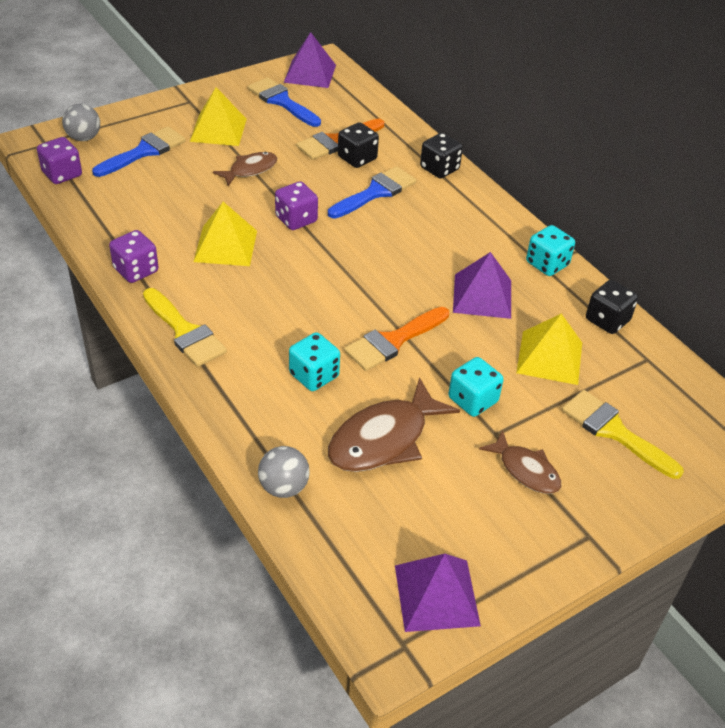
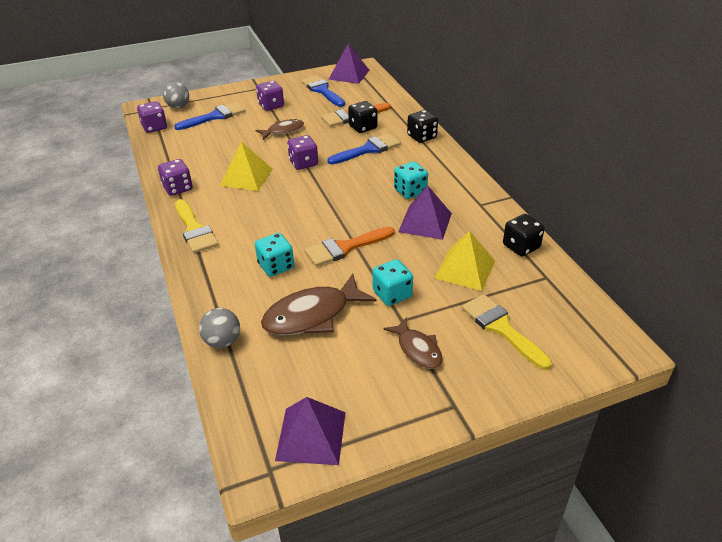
camera: 15 degrees right, 5 degrees down
yellow pyramid [190,87,247,146] -> purple dice [256,81,284,111]
turquoise dice [526,225,575,276] -> turquoise dice moved to [394,161,428,199]

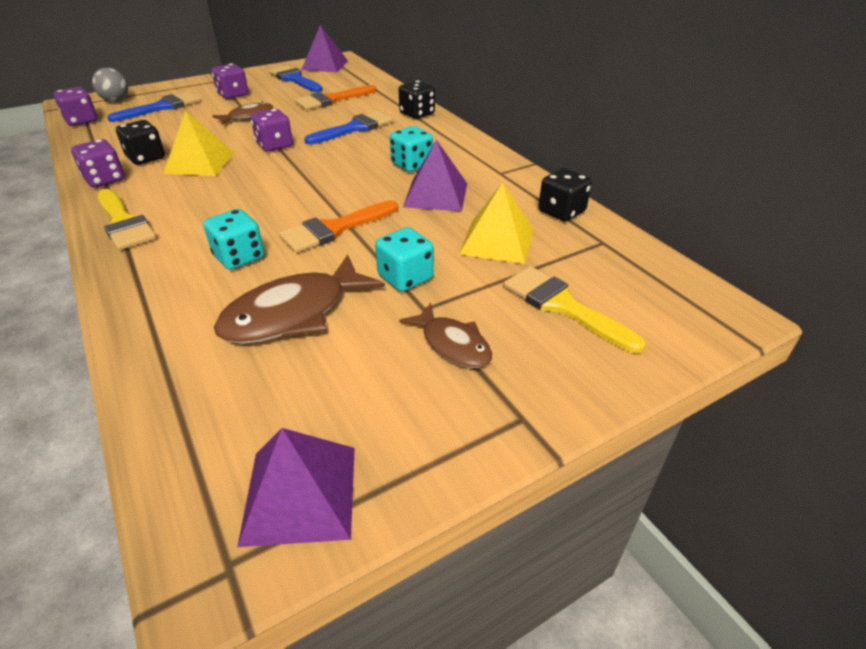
camera: 10 degrees left, 0 degrees up
grey ball [199,308,240,348] -> none
black dice [348,101,377,133] -> black dice moved to [116,120,165,165]

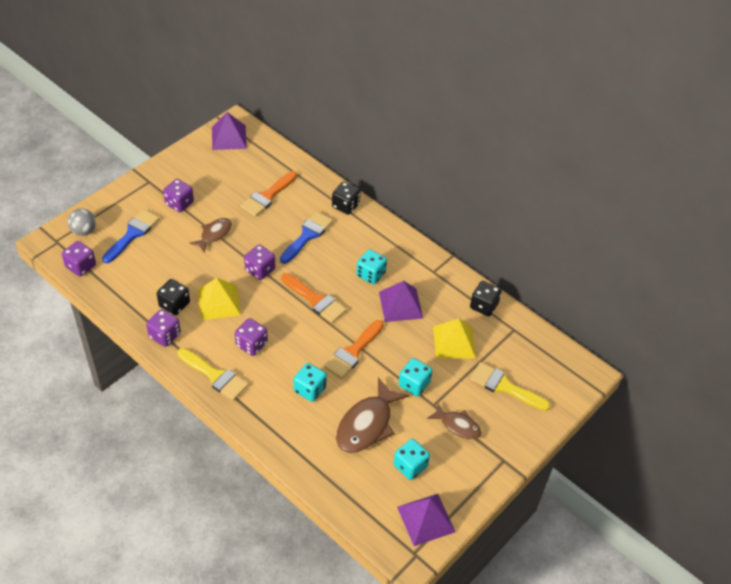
camera: 20 degrees left, 10 degrees up
blue brush [269,66,323,92] -> none
none -> purple dice [235,318,268,356]
none -> orange brush [281,273,347,323]
none -> turquoise dice [393,439,430,480]

